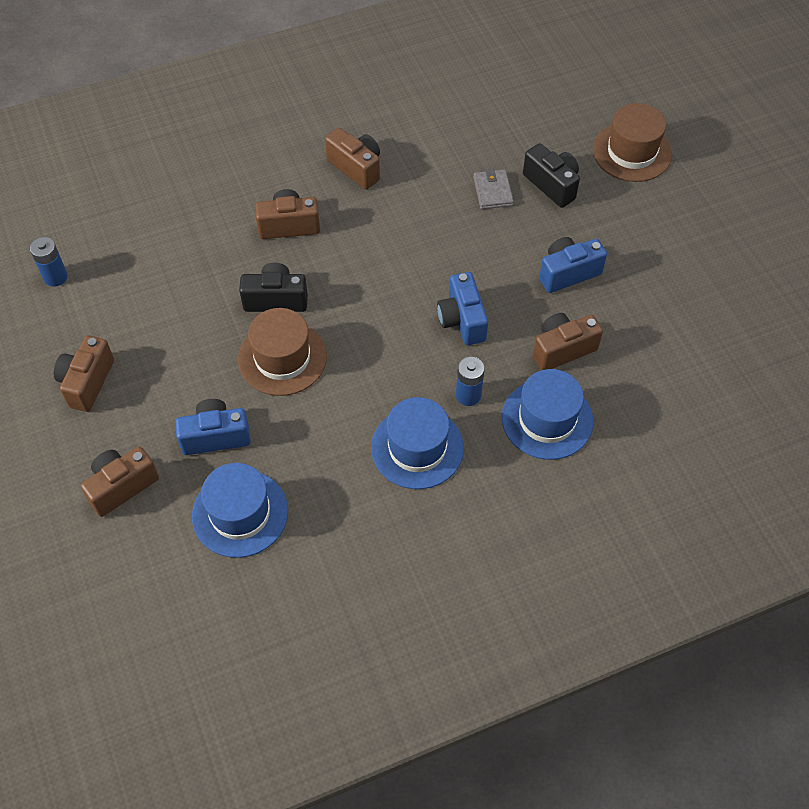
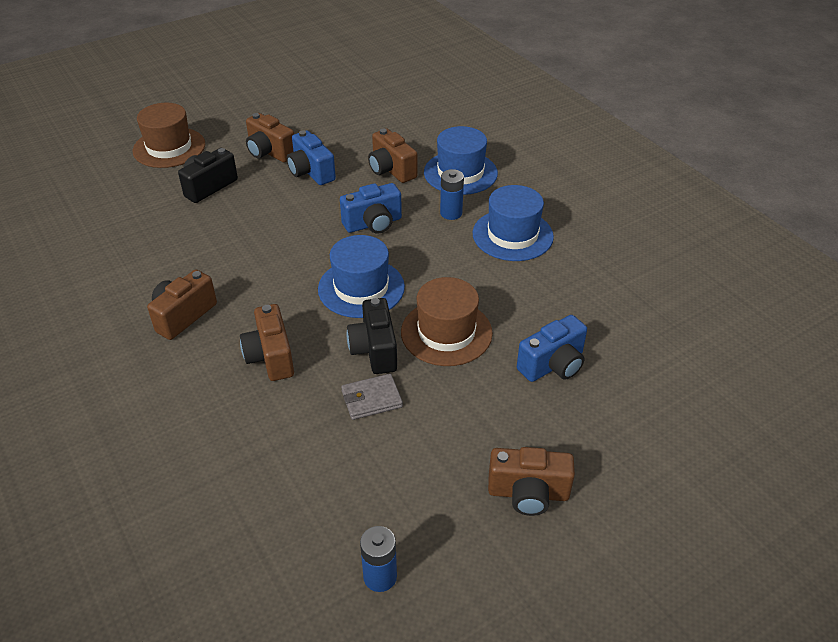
camera: 100 degrees left, 15 degrees down
brown camera [81,446,159,517] -> brown camera moved to [246,113,294,162]
blue camera [175,399,251,455] -> blue camera turned 105 degrees counterclockwise [517,315,587,382]
blue hat [192,463,288,558] -> blue hat moved to [318,235,405,318]
grey wallet [473,169,514,209] -> grey wallet moved to [341,374,403,420]

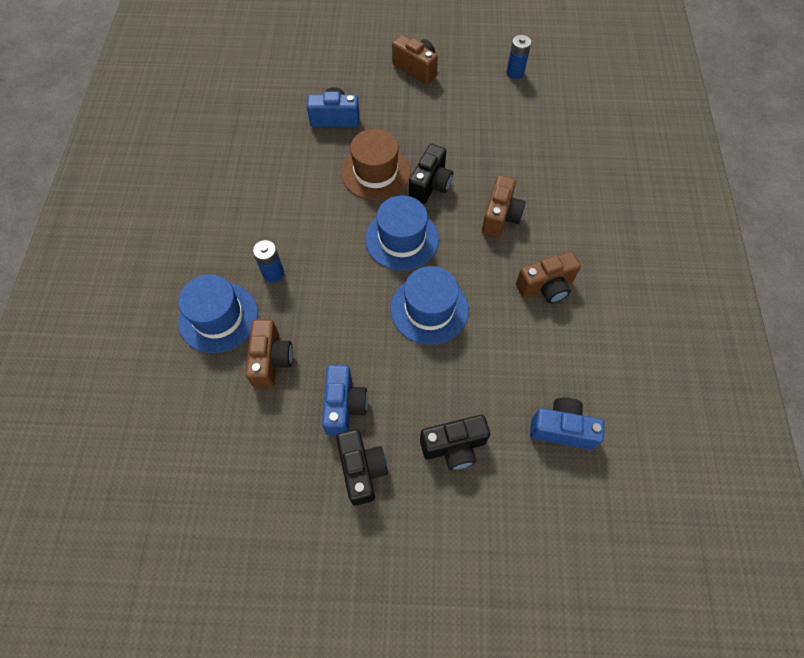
camera: 145 degrees left, 20 degrees up
brown hat [133,103,205,168] -> none
brown camera [246,113,294,162] -> black camera [336,429,388,506]
blue camera [340,183,402,234] -> blue camera moved to [530,397,605,450]
grey wallet [341,374,403,420] -> none
blue hat [473,185,554,261] -> blue hat moved to [391,266,469,345]

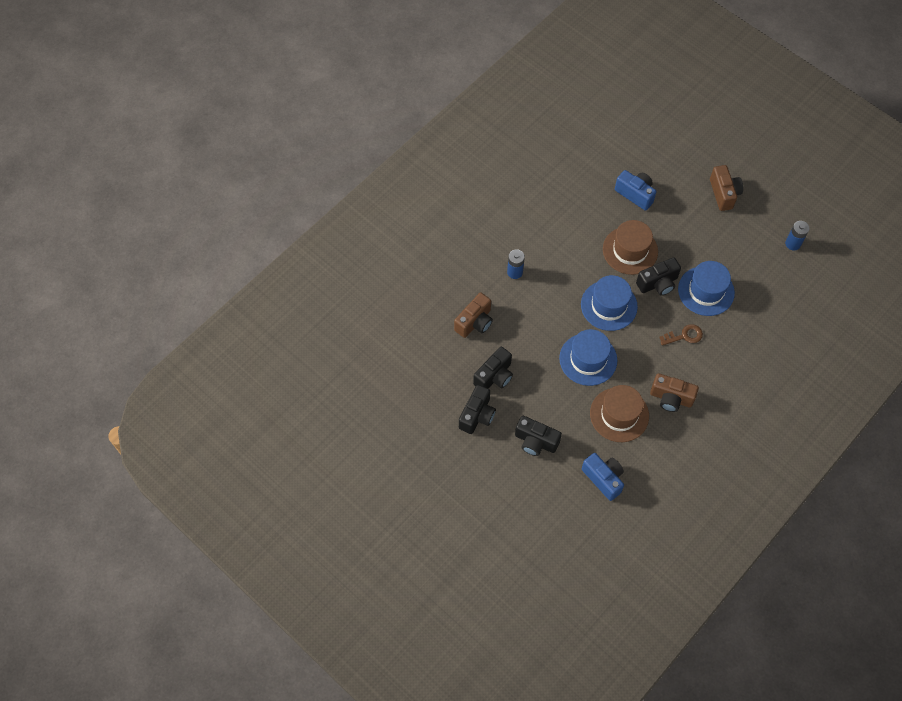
camera: 40 degrees right, 0 degrees up
blue hat [178,274,258,353] -> blue hat moved to [678,261,735,316]
blue camera [322,365,368,436] -> black camera [473,346,513,389]
brown camera [482,175,526,237] -> brown key [659,324,703,346]
none -> brown hat [590,385,649,442]

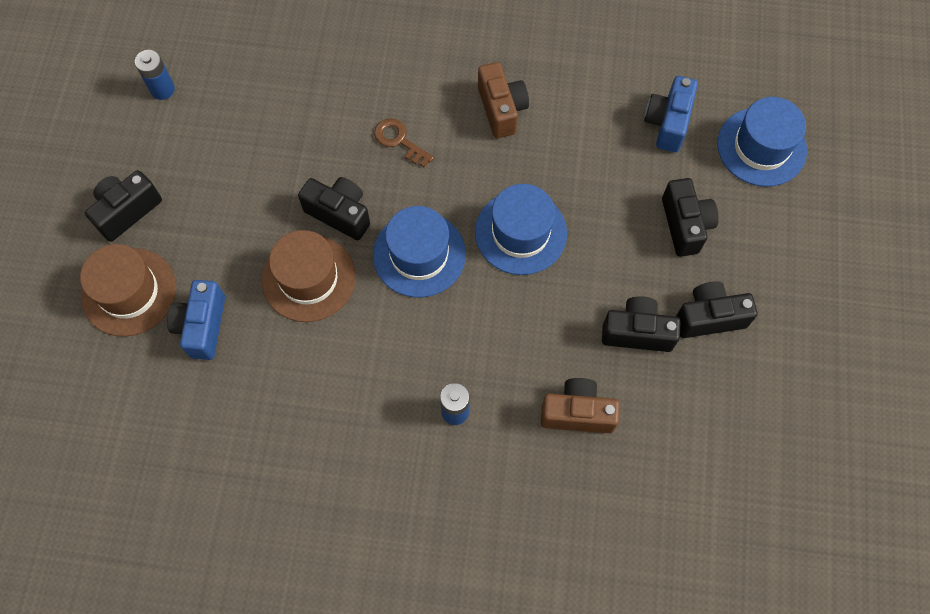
camera: 125 degrees left, 5 degrees up
brown hat [590,385,649,442] -> brown hat moved to [80,244,176,337]
blue hat [678,261,735,316] -> blue hat moved to [717,97,807,187]
brown camera [710,165,743,211] -> black camera [85,170,162,242]

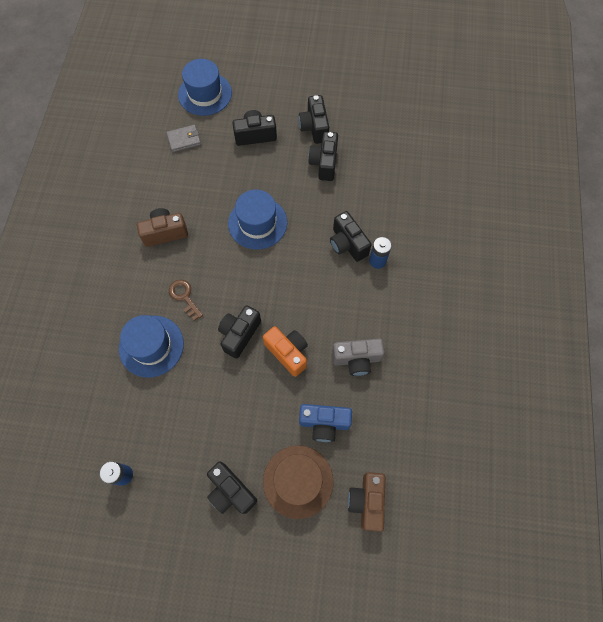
camera: 90 degrees left, 0 degrees up
brown hat [261,230,356,322] -> orange camera [263,326,308,377]
blue hat [373,206,466,298] -> blue hat moved to [119,315,184,378]
brown key [374,119,434,167] -> brown key turned 105 degrees clockwise [169,280,203,321]
brown camera [541,378,620,433] -> brown camera moved to [348,472,385,532]
blue camera [644,76,698,152] -> grey wallet [166,125,201,152]
none -> black camera [330,211,372,262]
none -> grey camera [332,338,385,376]

